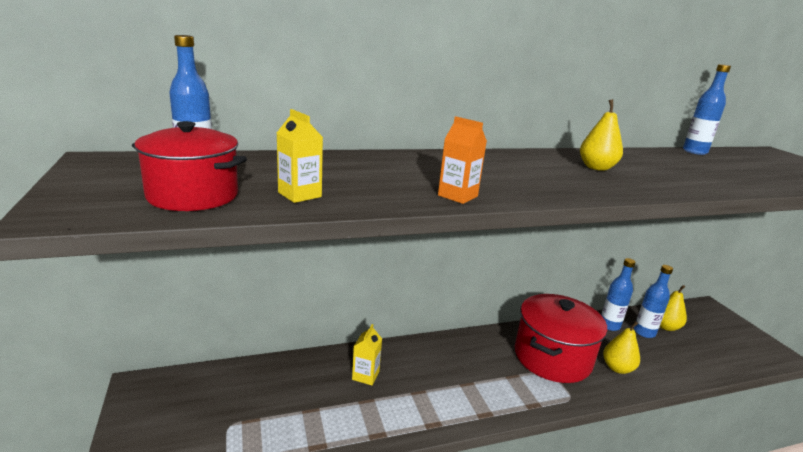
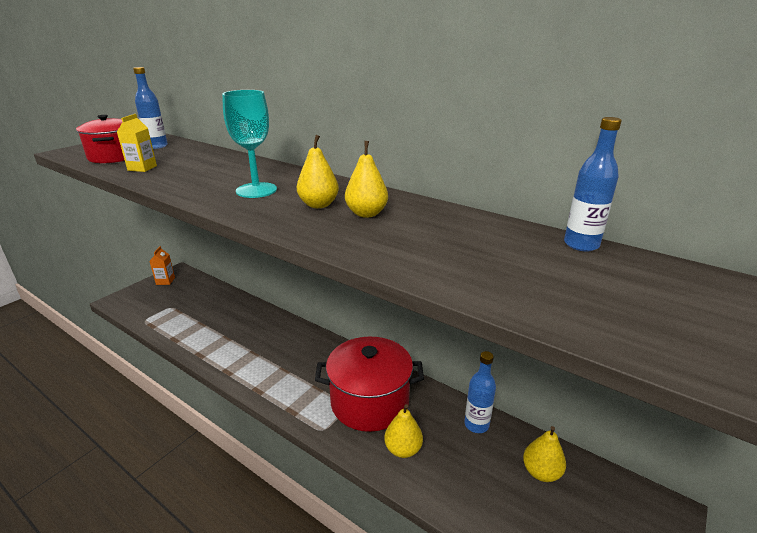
camera: 55 degrees right, 5 degrees up
yellow carton [352,324,382,385] -> none
orange carton [438,116,487,204] -> orange carton moved to [149,246,175,285]
blue bottle [634,265,673,338] -> none
none -> turquoise goblet [222,90,277,198]
none -> yellow pear [297,135,339,208]

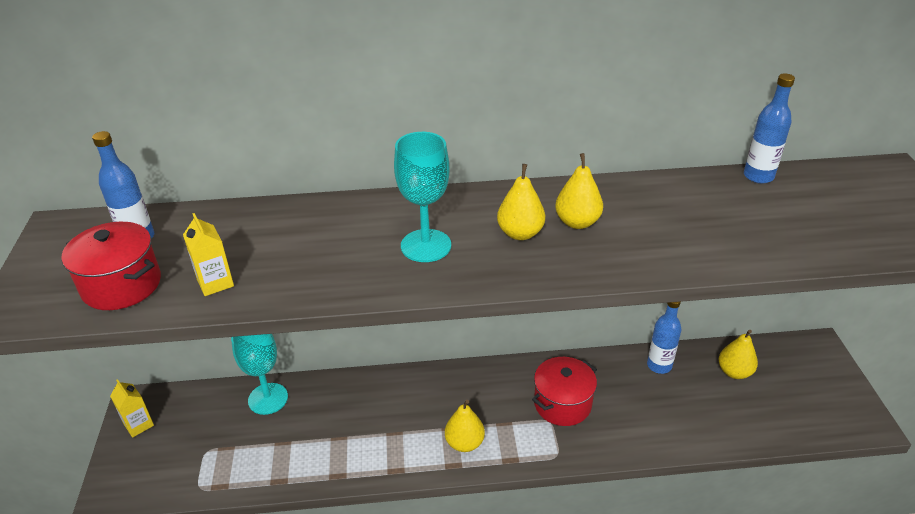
camera: 40 degrees left, 10 degrees up
orange carton [149,246,175,285] -> yellow carton [110,379,154,438]
red pot [315,337,424,432] -> red pot [532,357,597,426], size x0.66
yellow pear [384,404,423,458] -> yellow pear moved to [445,400,485,452]
none -> turquoise goblet [231,334,288,415]

